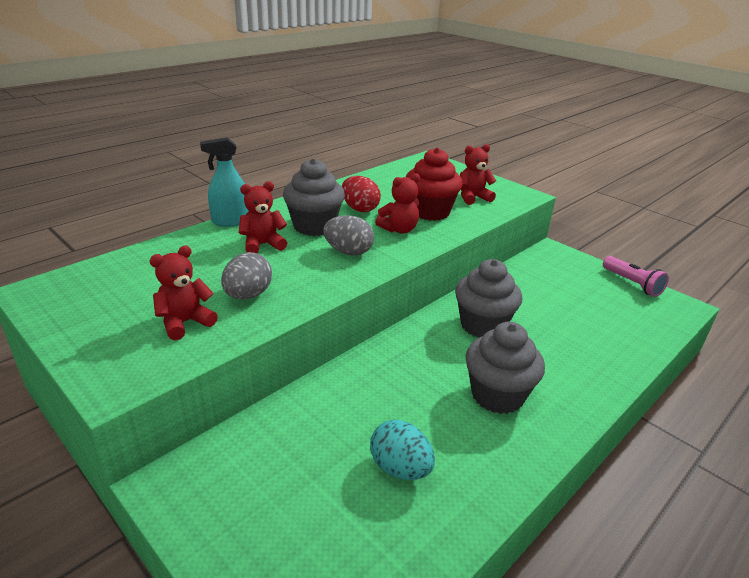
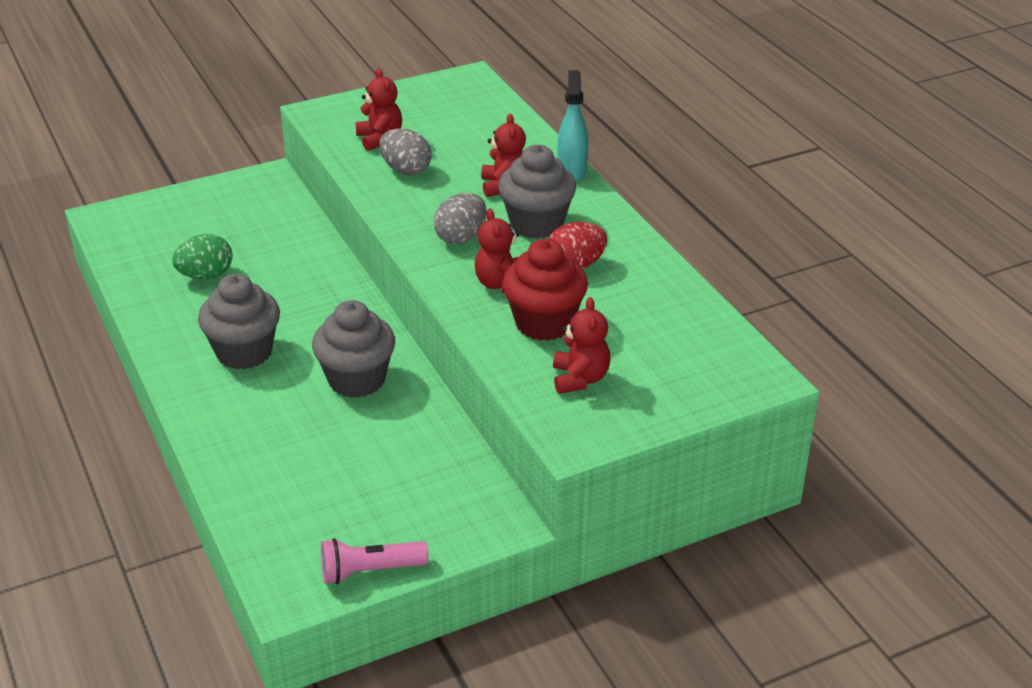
camera: 110 degrees right, 5 degrees up
turquoise egg [370,420,435,480] -> green egg [172,234,233,279]

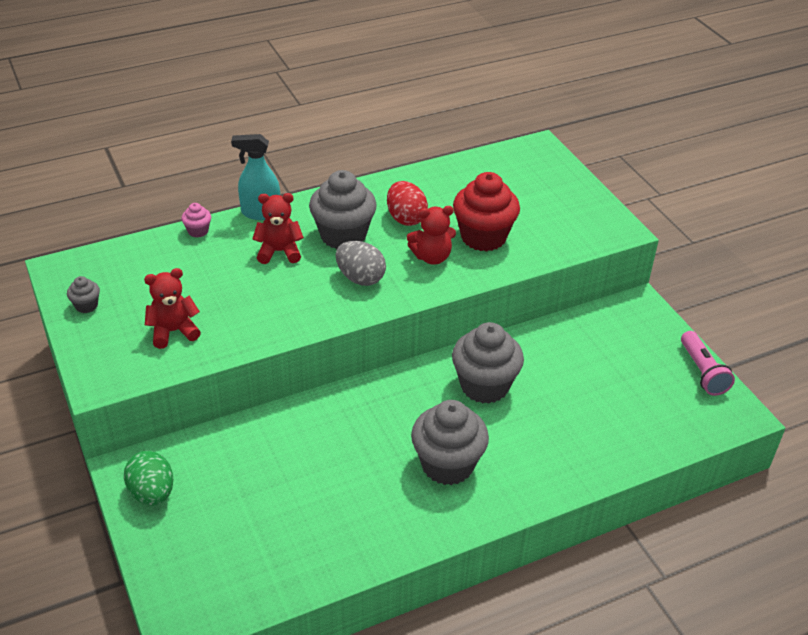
camera: 90 degrees left, 5 degrees up
green egg [172,234,233,279] -> green egg moved to [124,451,173,506]
grey egg [379,128,431,175] -> none
red teddy bear [553,297,611,394] -> none
none -> grey cupcake [67,276,100,313]
none -> pink cupcake [181,203,211,238]

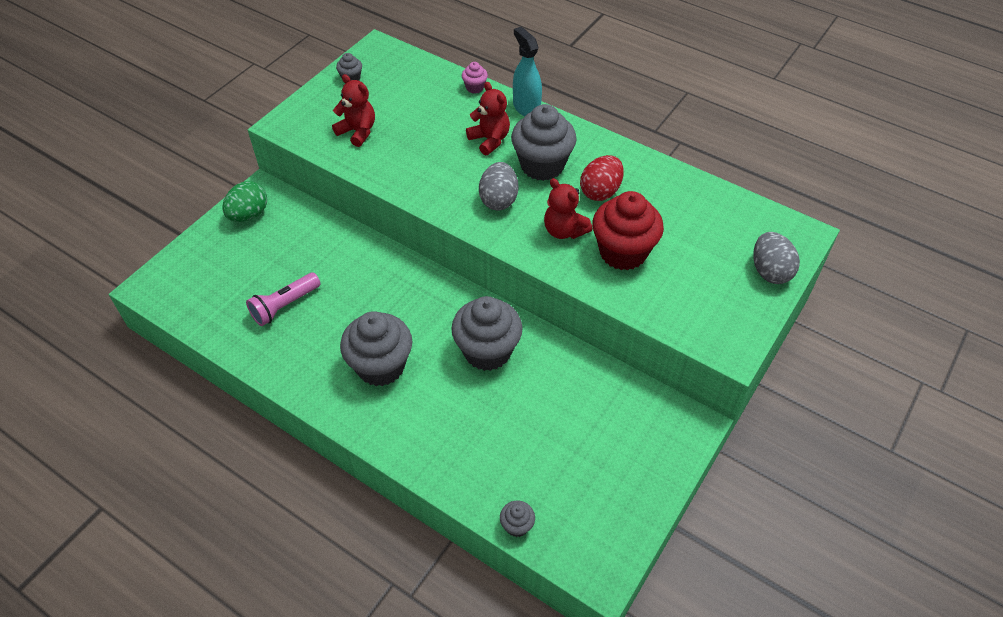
camera: 60 degrees right, 10 degrees up
pink flashlight [681,331,735,396] -> pink flashlight moved to [246,273,321,326]
none -> grey cupcake [500,501,535,537]
none -> grey egg [753,232,800,284]

